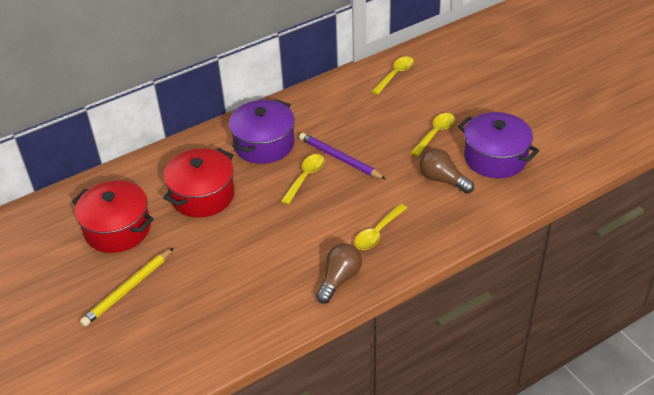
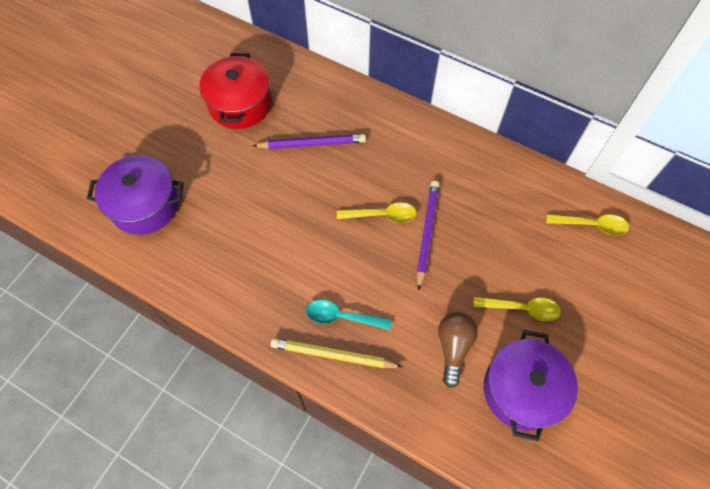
camera: 60 degrees right, 20 degrees up
yellow pencil [80,248,173,327] -> yellow pencil moved to [271,338,403,368]
red pot [163,148,235,217] -> purple pencil [252,134,366,149]
purple pot [229,99,295,164] -> purple pot moved to [87,155,184,235]
brown light bulb [316,243,362,304] -> none
yellow spoon [354,204,407,250] -> turquoise spoon [306,300,392,330]

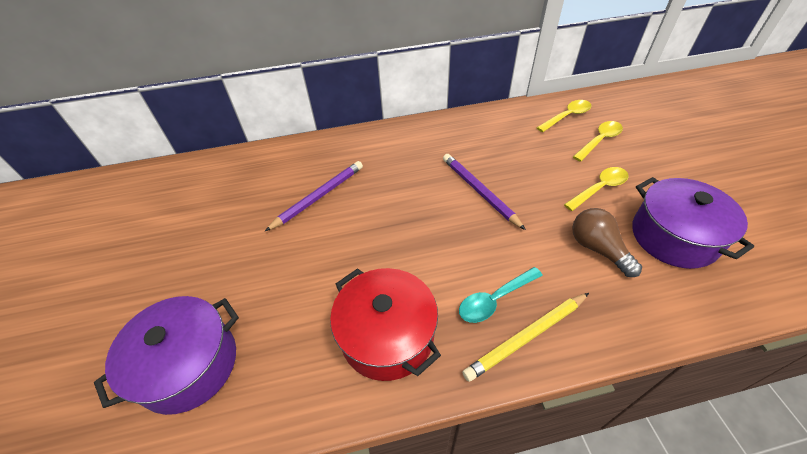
camera: 40 degrees left, 15 degrees down
red pot [199,53,271,129] -> red pot moved to [330,268,441,381]
yellow spoon [337,203,417,223] -> yellow spoon moved to [573,121,623,162]

